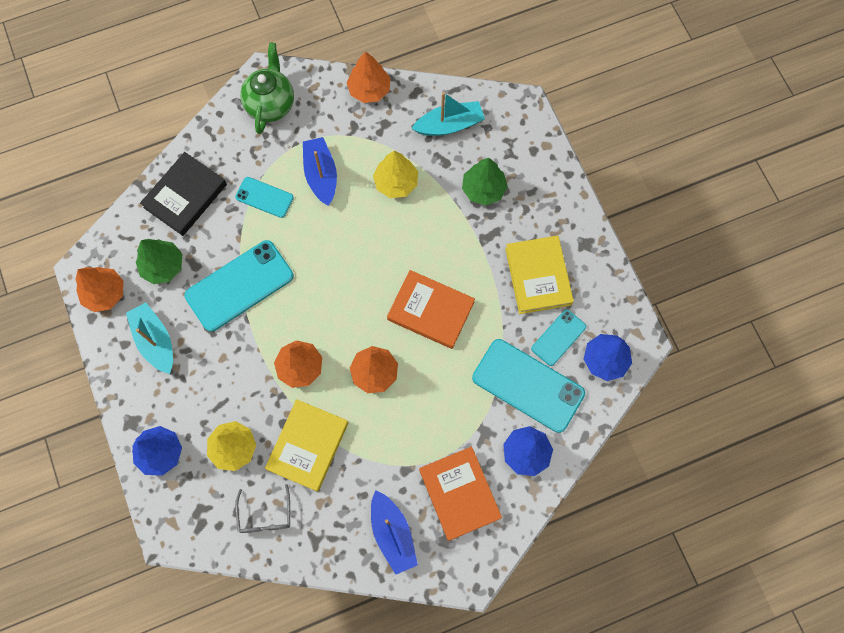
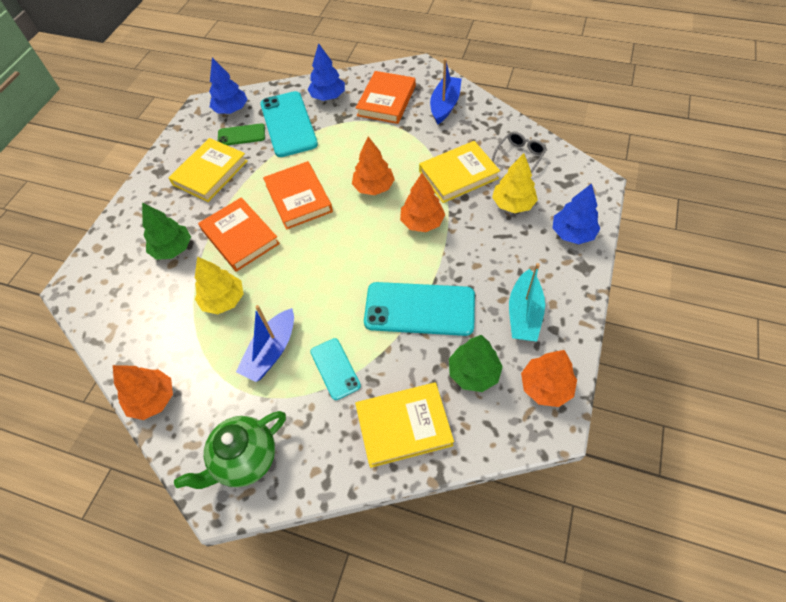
camera: 135 degrees left, 15 degrees down
black book [140,152,227,236] -> yellow book [355,382,454,468]
turquoise boat [411,92,485,136] -> none
turquoise phone [531,310,586,366] -> green phone [218,123,265,145]
none -> orange book [198,197,280,272]

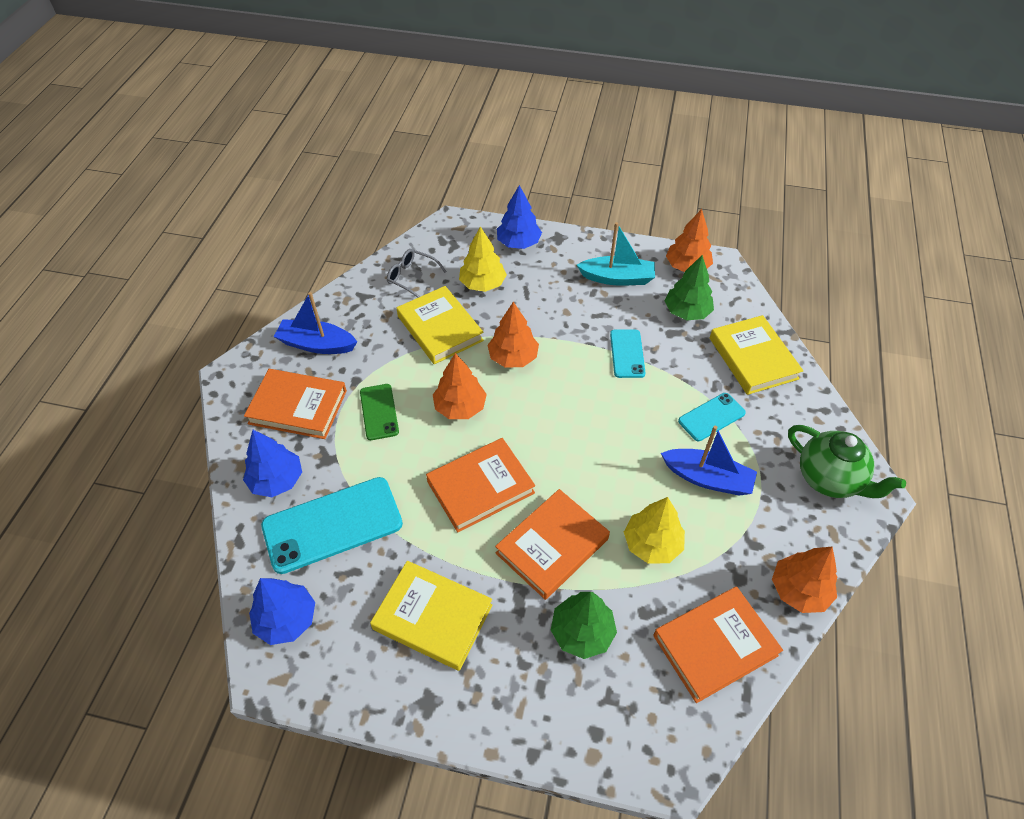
camera: 100 degrees left, 5 degrees down
green phone [218,123,265,145] -> green phone moved to [360,384,399,440]
turquoise phone [364,282,475,336] -> turquoise phone [610,330,646,378], size x0.55
none -> orange book [653,587,783,703]

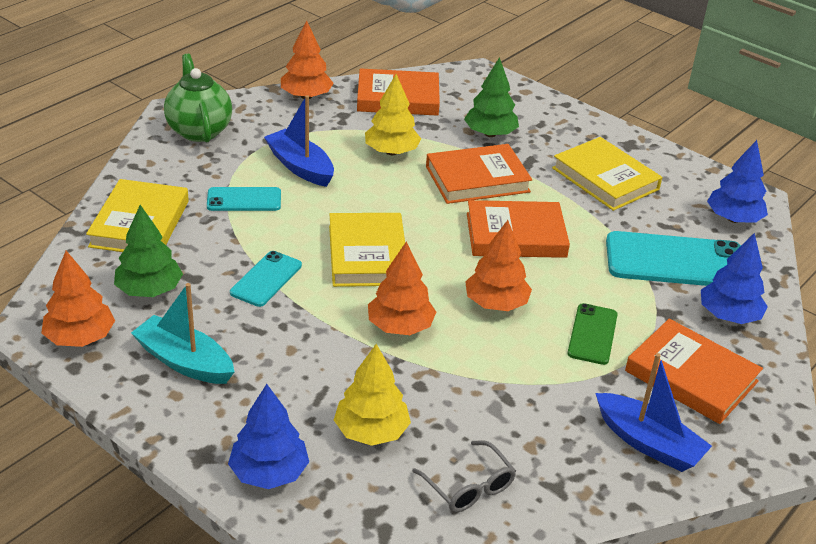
camera: 155 degrees left, 15 degrees down
yellow book [396,286,484,364] -> yellow book moved to [329,213,405,287]

